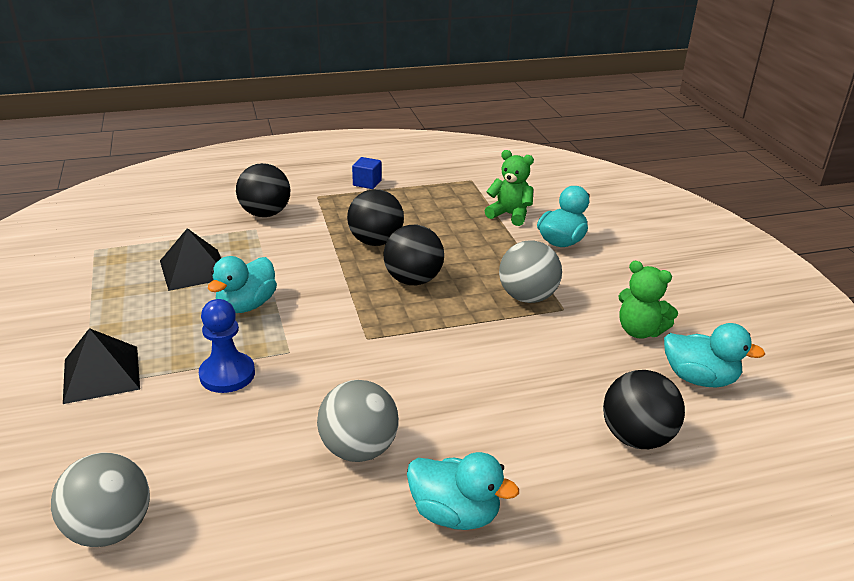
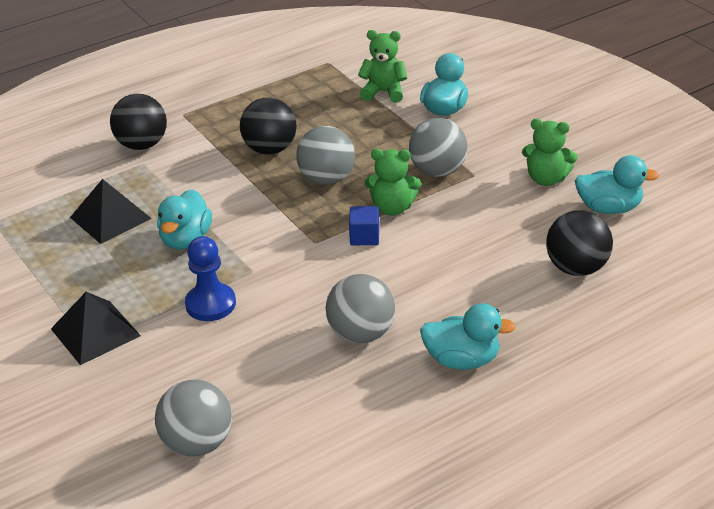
camera: 15 degrees left, 5 degrees up
blue cube [352,157,382,189] -> blue cube moved to [349,206,379,245]
black ball [384,225,444,285] -> grey ball [296,126,355,185]
none -> green teddy bear [365,149,421,216]

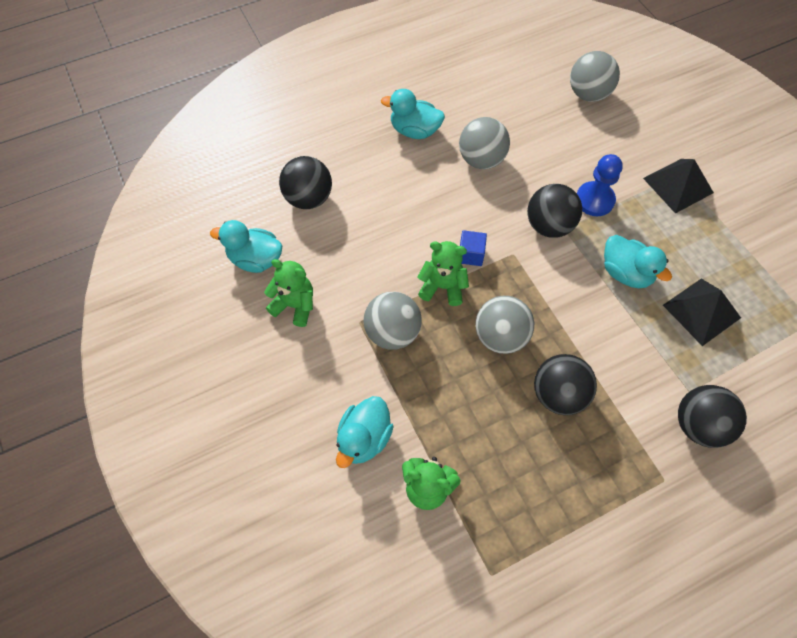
camera: 175 degrees left, 25 degrees up
turquoise duck [157,189,212,249] -> turquoise duck turned 120 degrees clockwise [604,235,672,288]
none -> black ball [527,184,582,238]

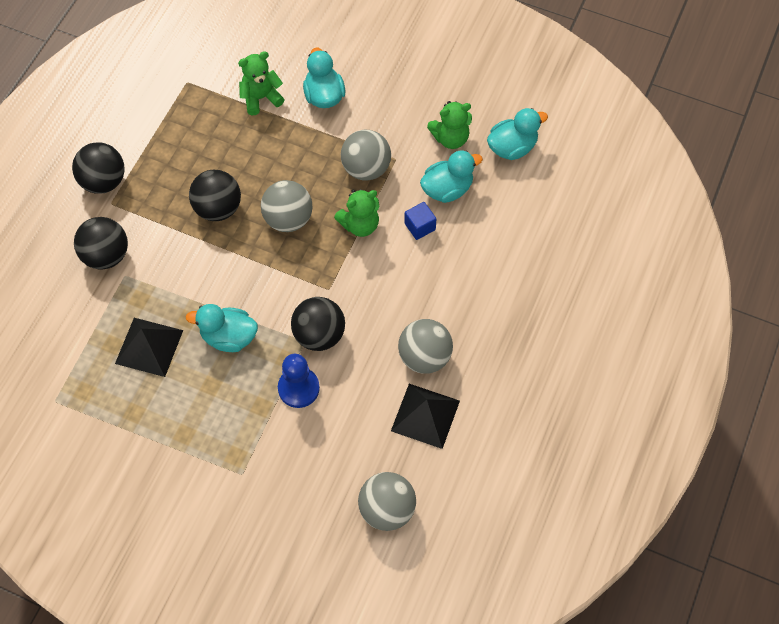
camera: 140 degrees right, 0 degrees up
black ball [279,156,332,209] -> black ball moved to [72,142,125,194]
turquoise duck [381,89,445,139] -> turquoise duck moved to [420,150,483,203]
blue cube [460,230,487,266] -> blue cube moved to [404,202,436,240]
black pyramid [643,159,714,213] -> black pyramid moved to [391,384,460,449]

